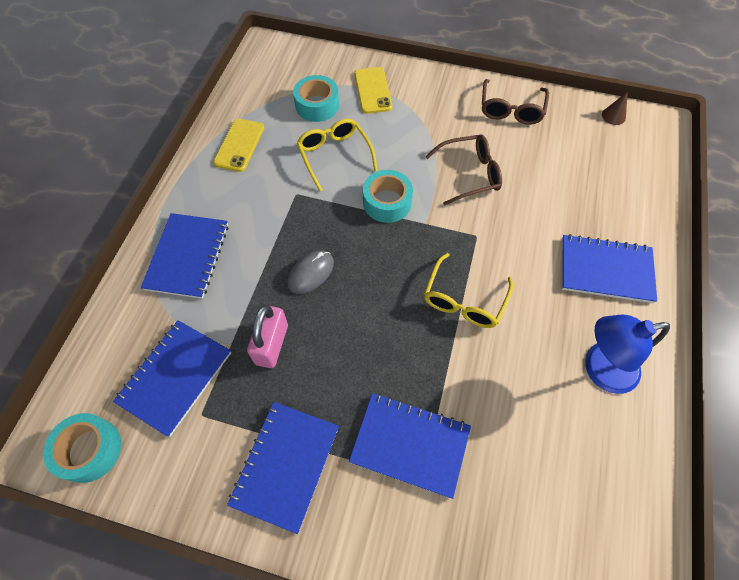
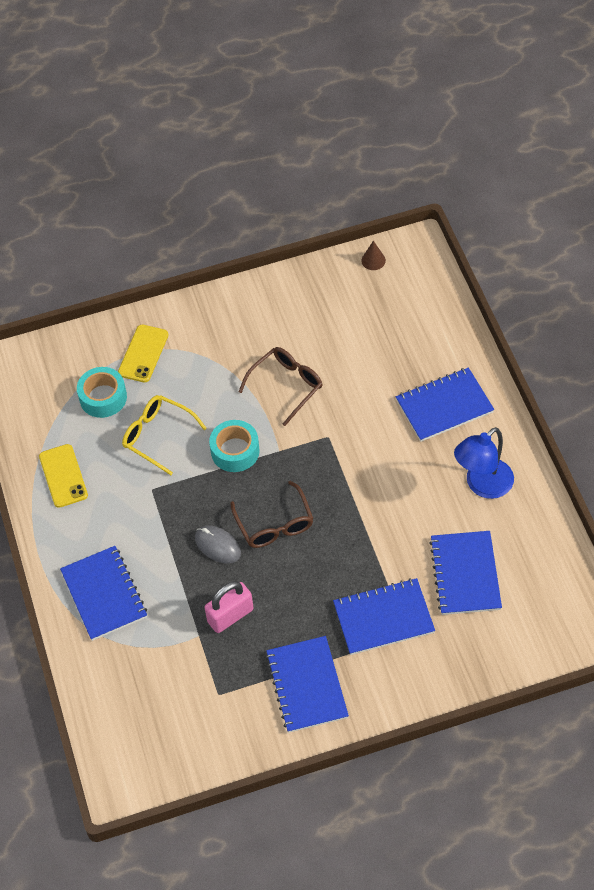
camera: 30 degrees left, 5 degrees down
turquoise tape [43,413,121,483] -> none
blue notebook [113,320,231,437] -> blue notebook moved to [429,531,502,615]
pink padlock [247,304,288,368] -> pink padlock turned 75 degrees clockwise [205,581,254,633]
grey mouse [287,250,334,294] -> grey mouse turned 60 degrees counterclockwise [195,525,241,563]
yellow phone [354,67,392,114] -> yellow phone turned 60 degrees clockwise [118,325,169,382]
yellow glasses [424,253,513,328] -> none
brown glasses [482,79,549,125] -> brown glasses moved to [230,481,313,548]

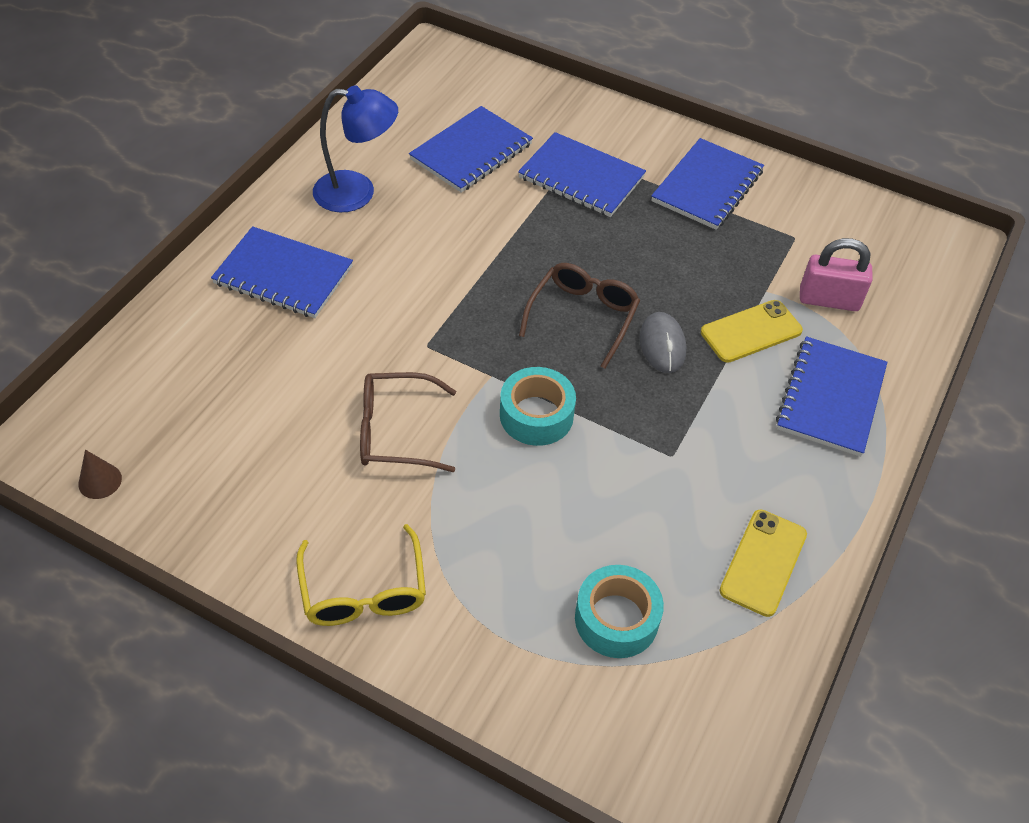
camera: 140 degrees left, 5 degrees down
yellow phone [118,325,169,382] -> yellow phone moved to [701,300,803,363]
yellow glasses [122,395,207,475] -> yellow glasses moved to [296,524,426,626]
pink padlock [205,581,254,633] -> pink padlock moved to [800,238,873,311]

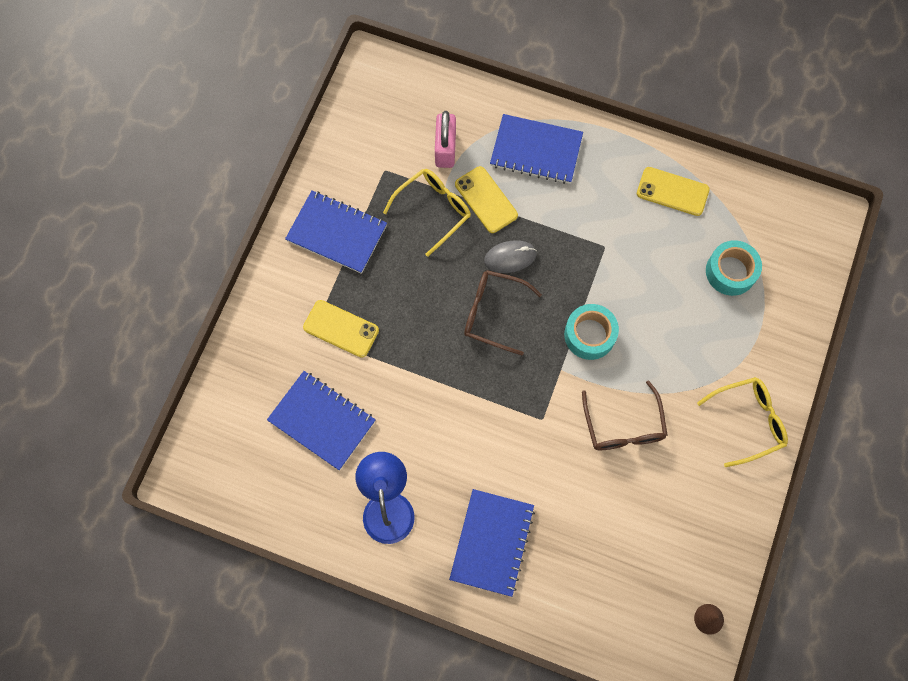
camera: 95 degrees left, 20 degrees up
blue notebook [518,132,646,217] -> yellow phone [303,300,379,358]
none -> yellow glasses [383,169,471,257]

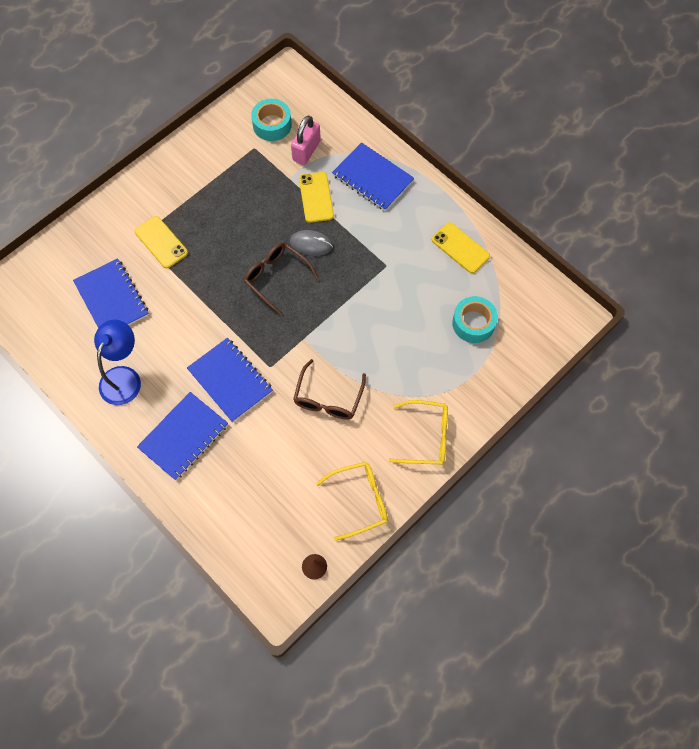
camera: 25 degrees right, 5 degrees down
blue notebook [285,191,387,274] -> blue notebook moved to [187,338,273,422]
yellow glasses [383,169,471,257] -> yellow glasses moved to [316,462,388,541]
turquoise tape [564,304,619,360] -> turquoise tape moved to [251,99,292,141]

